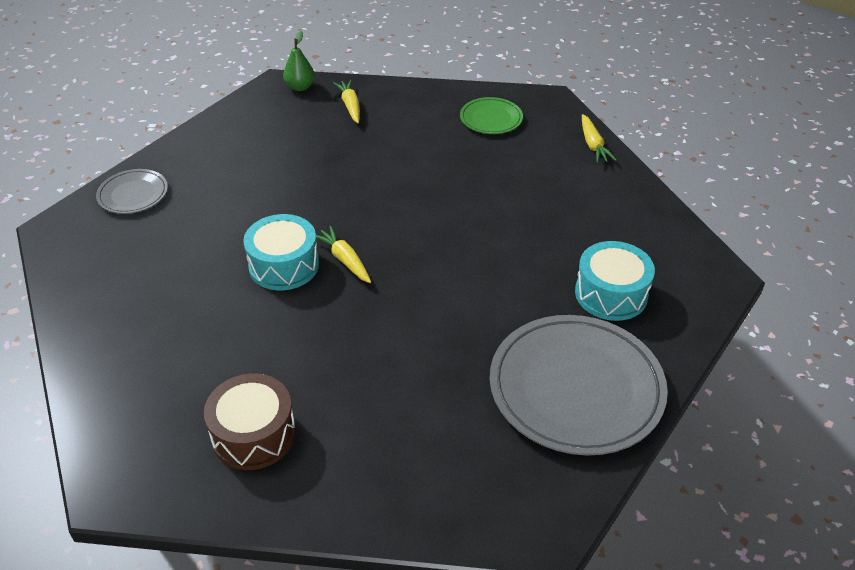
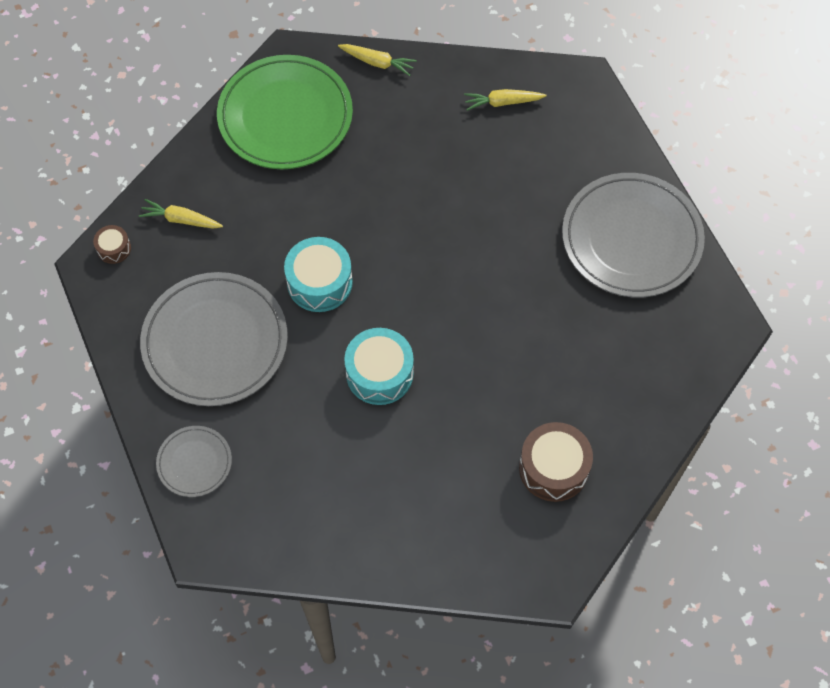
camera: 60 degrees left, 20 degrees up
green pear [283,31,315,91] -> brown drum [93,225,131,264]
yellow carrot [316,226,371,283] -> yellow carrot moved to [464,89,546,110]
green plate [460,97,523,134] -> green plate [217,55,353,169], size x2.02
turquoise drum [575,241,655,321] -> turquoise drum moved to [284,237,353,312]
none -> grey plate [140,272,288,406]

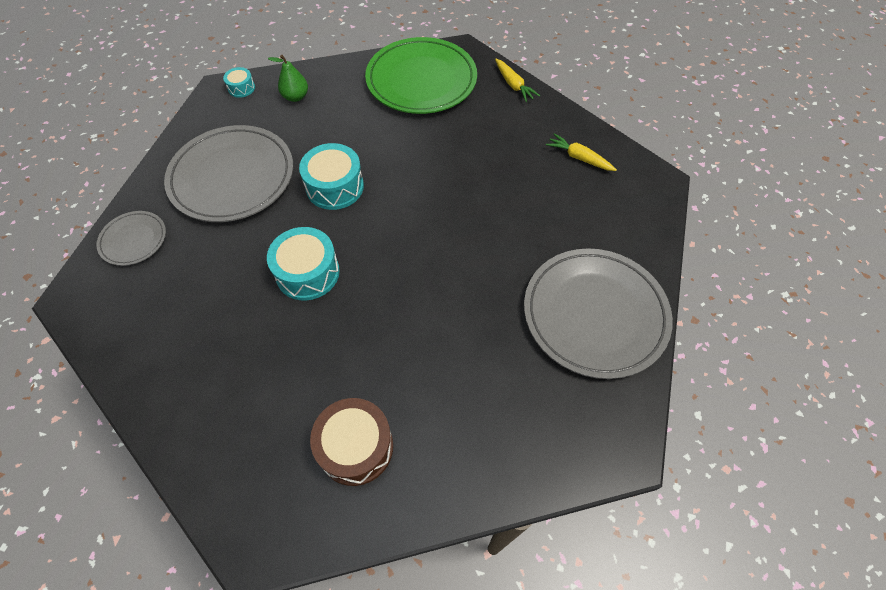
camera: 40 degrees right, 5 degrees down
brown drum [93,225,131,264] -> turquoise drum [223,67,255,98]
yellow carrot [139,199,223,229] -> green pear [268,55,308,102]

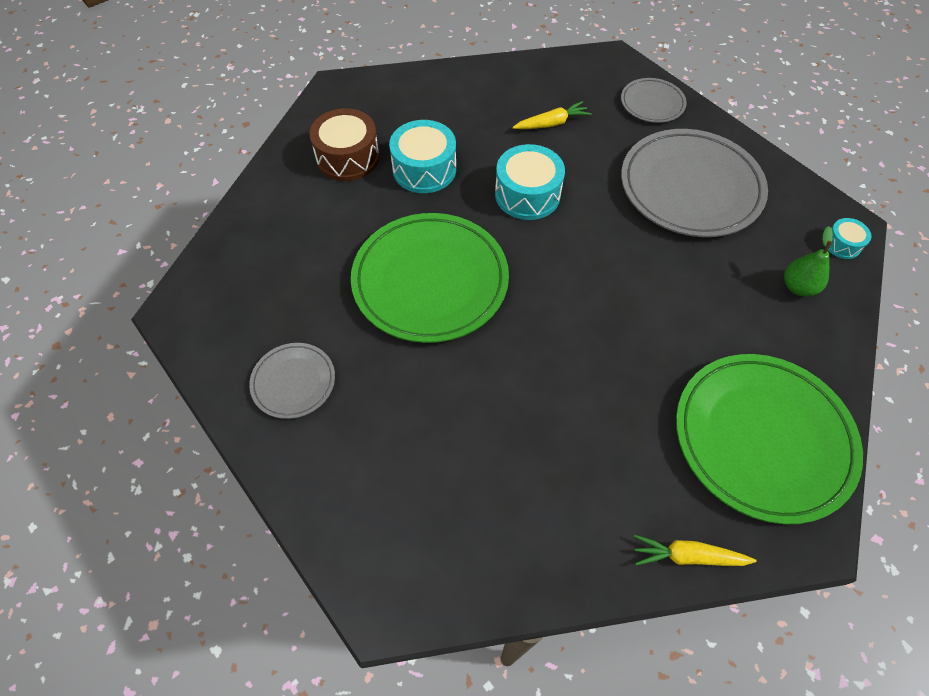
camera: 125 degrees right, 0 degrees up
turquoise drum [299,143,364,210] -> turquoise drum moved to [389,120,456,193]
grey plate [524,248,673,379] -> grey plate [249,343,335,419], size x0.49
yellow carrot [546,133,617,171] -> yellow carrot moved to [513,101,591,129]
none -> green plate [351,213,509,343]

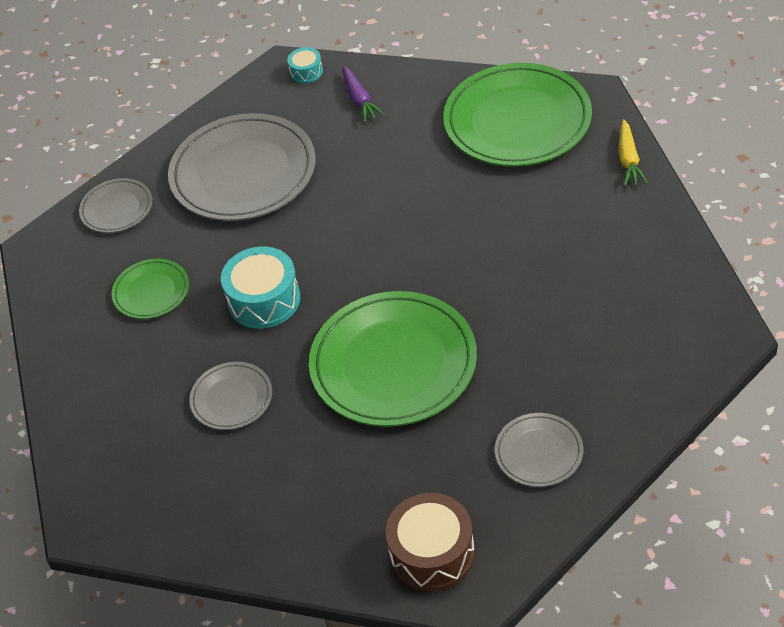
camera: 90 degrees left, 10 degrees down
brown drum [310,108,380,181] -> brown drum moved to [385,493,475,592]
turquoise drum [389,120,456,193] -> grey plate [189,362,272,430]
yellow carrot [513,101,591,129] -> green plate [111,259,189,319]
green pear [784,226,833,297] -> purple carrot [343,66,385,123]

